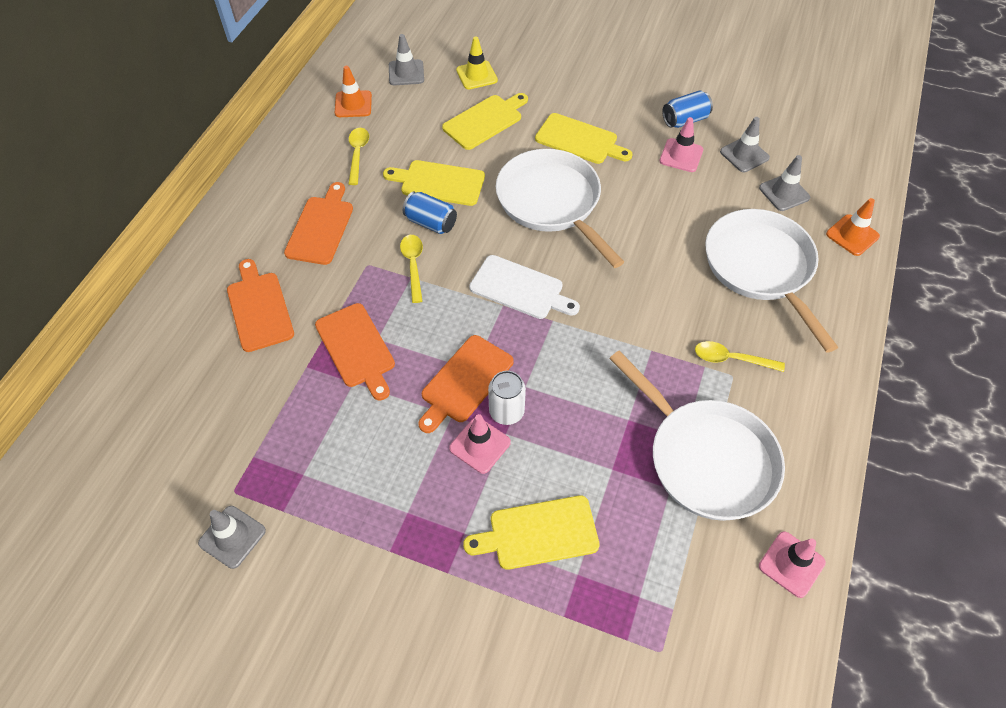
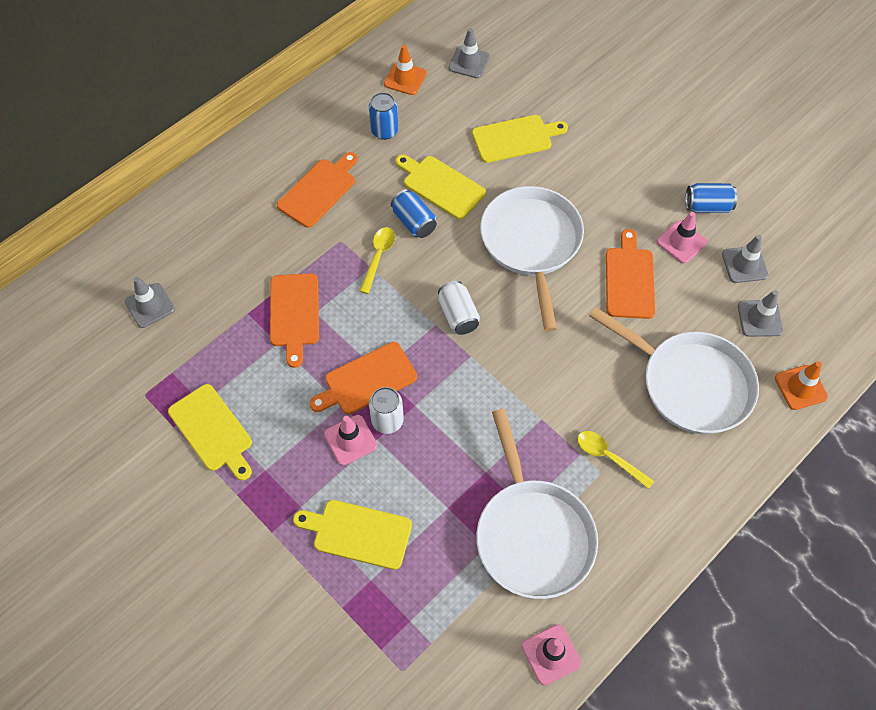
camera: 25 degrees right, 5 degrees up
grey traffic cone [198,506,266,569] -> grey traffic cone moved to [125,277,175,328]
orange cutting board [227,259,294,352] -> orange cutting board moved to [606,229,655,319]
yellow spoon [348,128,369,185] -> blue can [369,92,398,140]
yellow traffic cone [456,36,498,90] -> none
white cutting board [469,255,580,319] -> white can [438,281,480,335]
yellow cutting board [535,113,633,164] -> yellow cutting board moved to [168,384,252,481]
white pan [705,209,838,352] -> white pan turned 120 degrees clockwise [589,307,759,434]

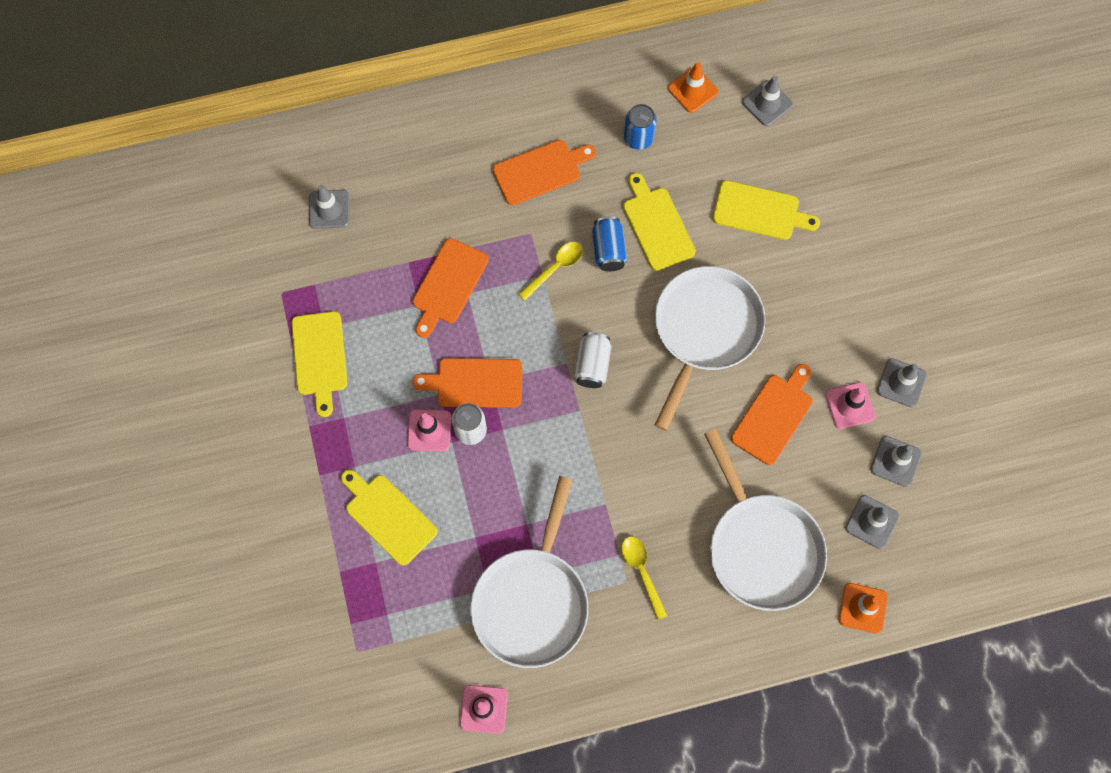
camera: 30 degrees right, 10 degrees up
blue can [685,183,737,213] -> grey traffic cone [877,358,927,407]

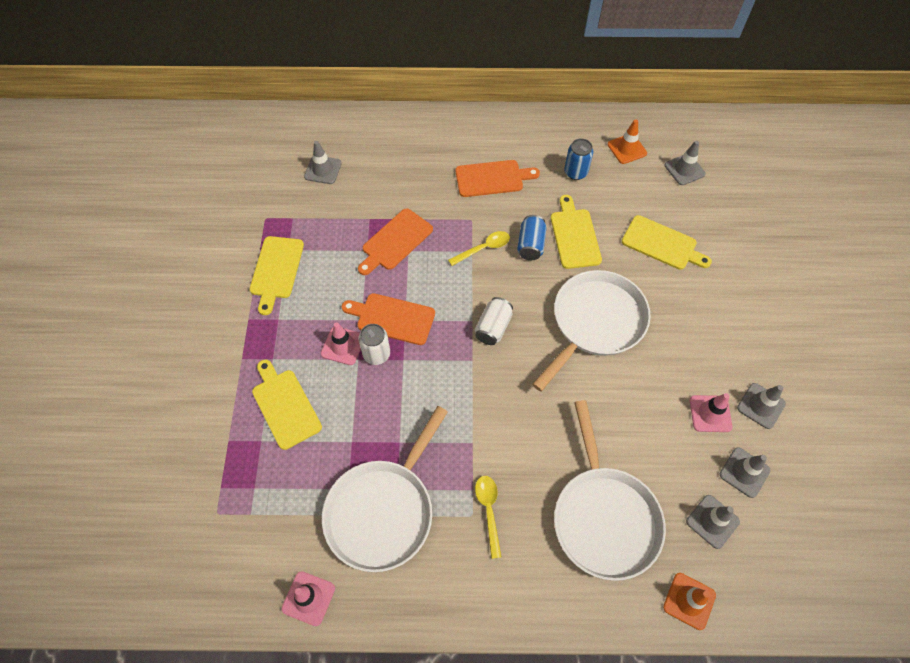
camera: 15 degrees right, 10 degrees down
orange cutting board [731,364,813,465] -> none

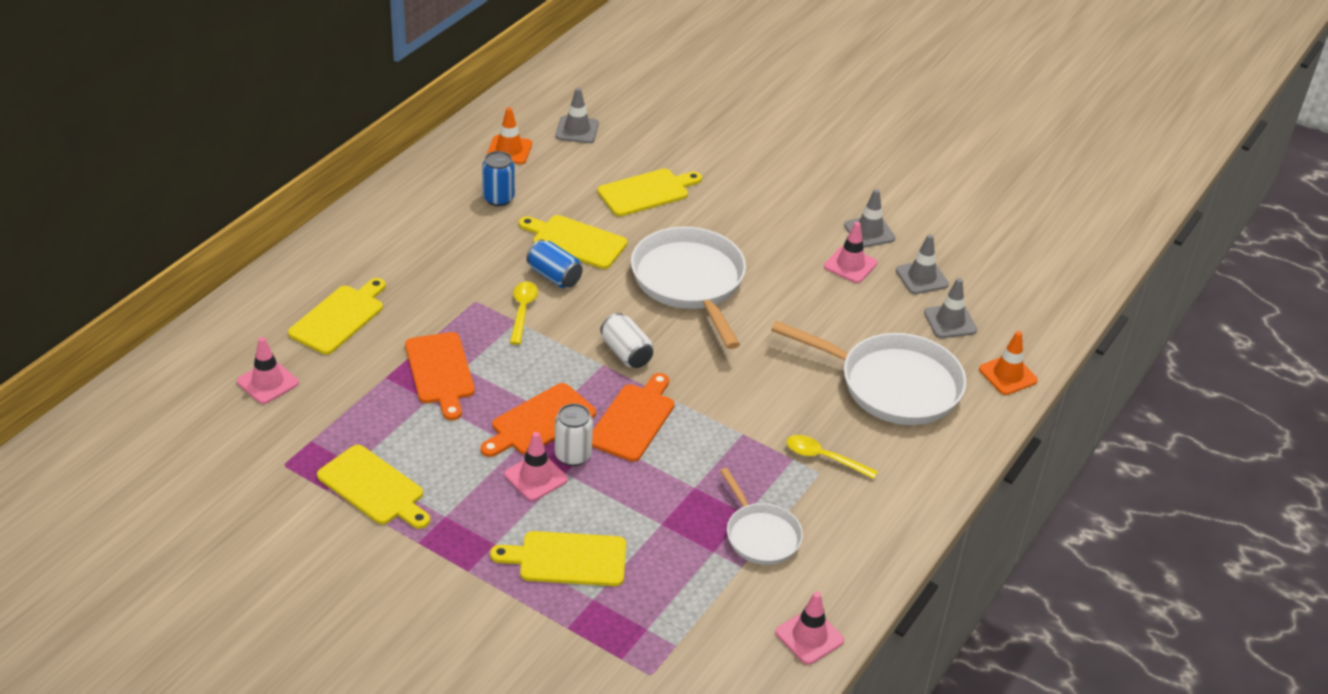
camera: 60 degrees left, 20 degrees down
grey traffic cone [304,141,342,184] -> pink traffic cone [237,337,299,404]
white pan [322,406,448,572] -> white pan [720,468,803,565], size x0.57
orange cutting board [456,160,540,197] -> orange cutting board moved to [592,373,675,462]
none -> yellow cutting board [288,278,386,355]

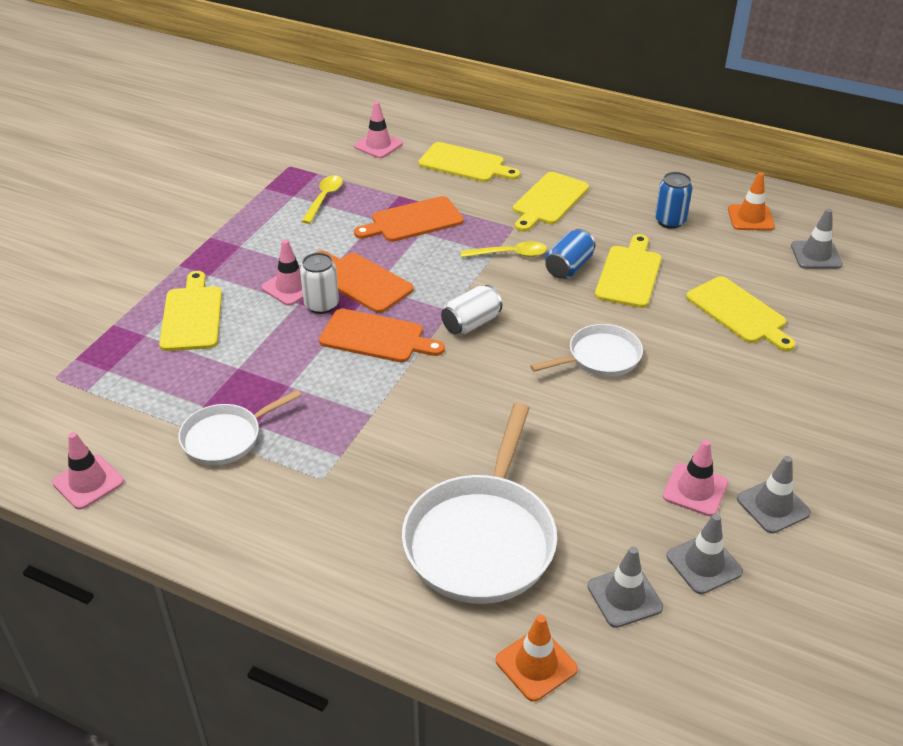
camera: 85 degrees right, 0 degrees up
yellow cutting board [317,445,430,529] -> yellow cutting board moved to [513,172,589,232]
white pan [631,227,746,349] -> white pan [530,324,643,377], size x0.57
yellow spoon [787,435,878,479] -> yellow spoon moved to [301,175,343,224]

